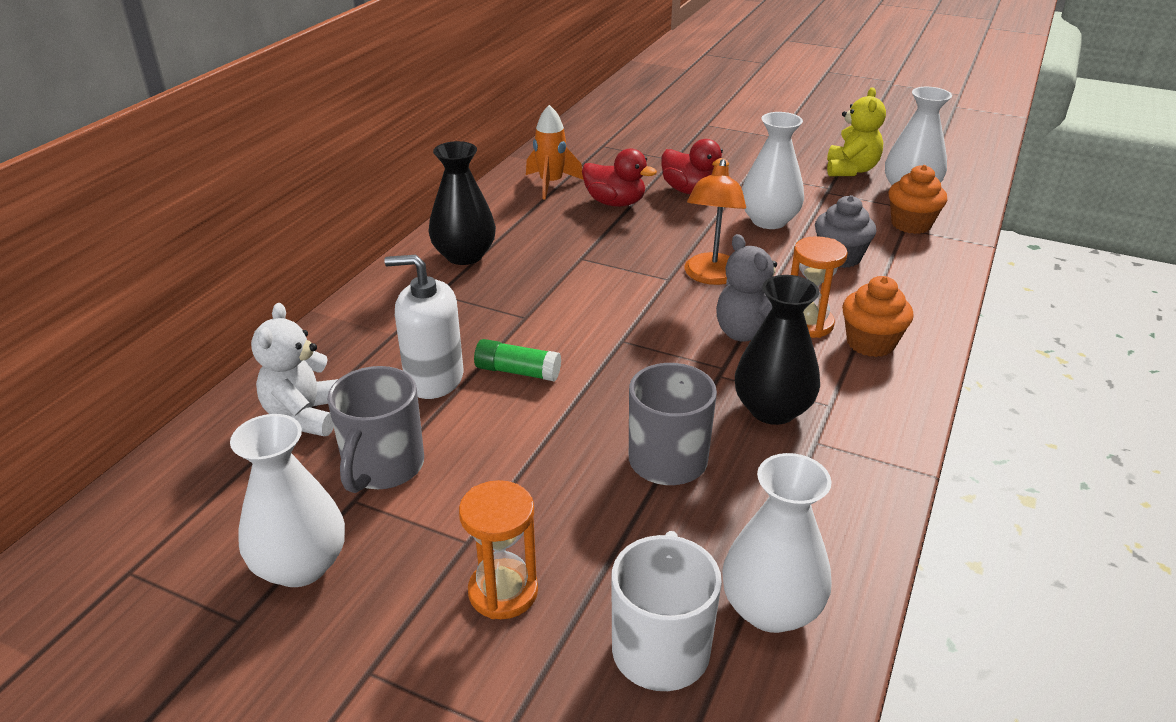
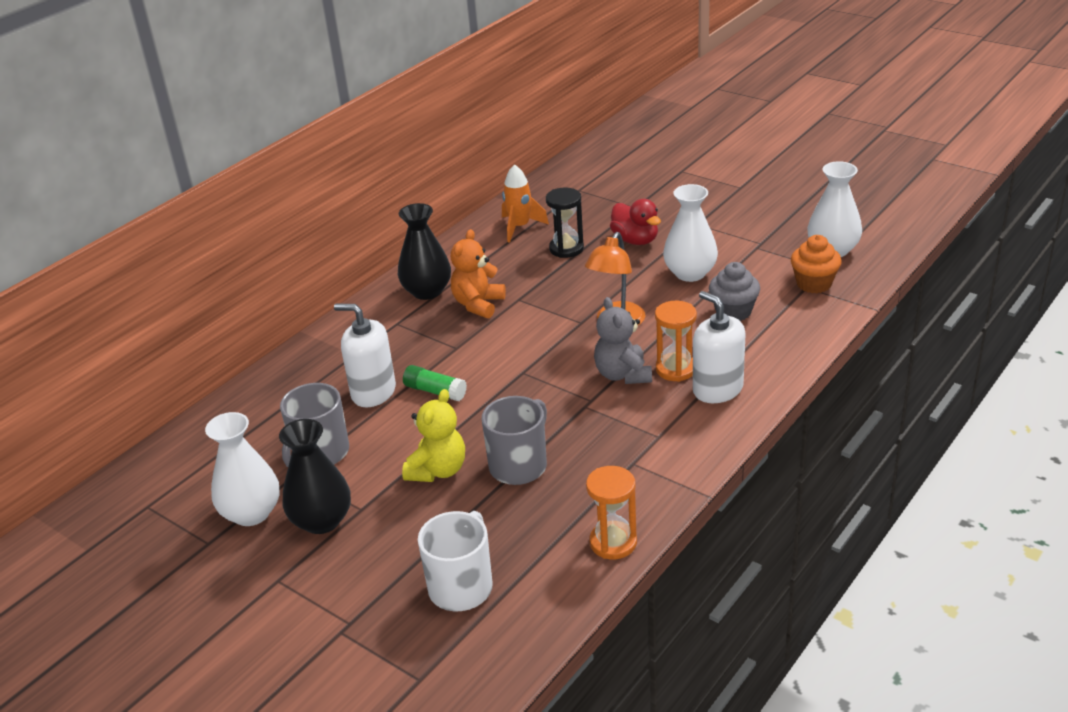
camera: 15 degrees right, 0 degrees up
white teddy bear [251,303,338,436] -> none
orange hourglass [459,480,538,619] -> orange hourglass moved to [586,466,637,559]
red duck [582,148,657,207] -> black hourglass [546,187,584,258]
white vase [722,453,832,633] -> none
black vase [735,275,820,425] -> black vase moved to [279,419,351,534]
yellow teddy bear [827,87,886,176] -> yellow teddy bear moved to [402,389,465,482]
orange cupcake [842,276,913,357] -> white soap dispenser [693,291,746,403]
none -> orange teddy bear [451,229,506,318]

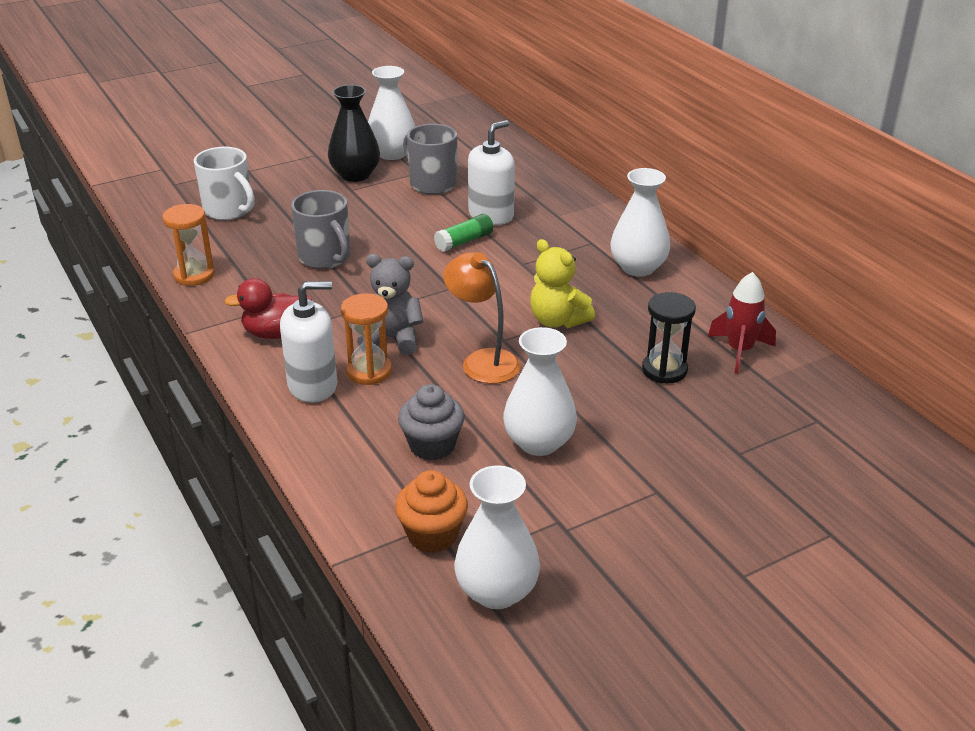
camera: 110 degrees right, 0 degrees up
black vase [398,203,451,300] -> white vase [610,168,670,277]
yellow teddy bear [402,389,465,482] -> yellow teddy bear moved to [530,239,595,328]
orange teddy bear [451,229,506,318] -> none
orange rocket [502,164,549,242] -> red rocket [708,272,776,374]
red duck [610,199,661,245] -> red duck moved to [224,278,312,339]

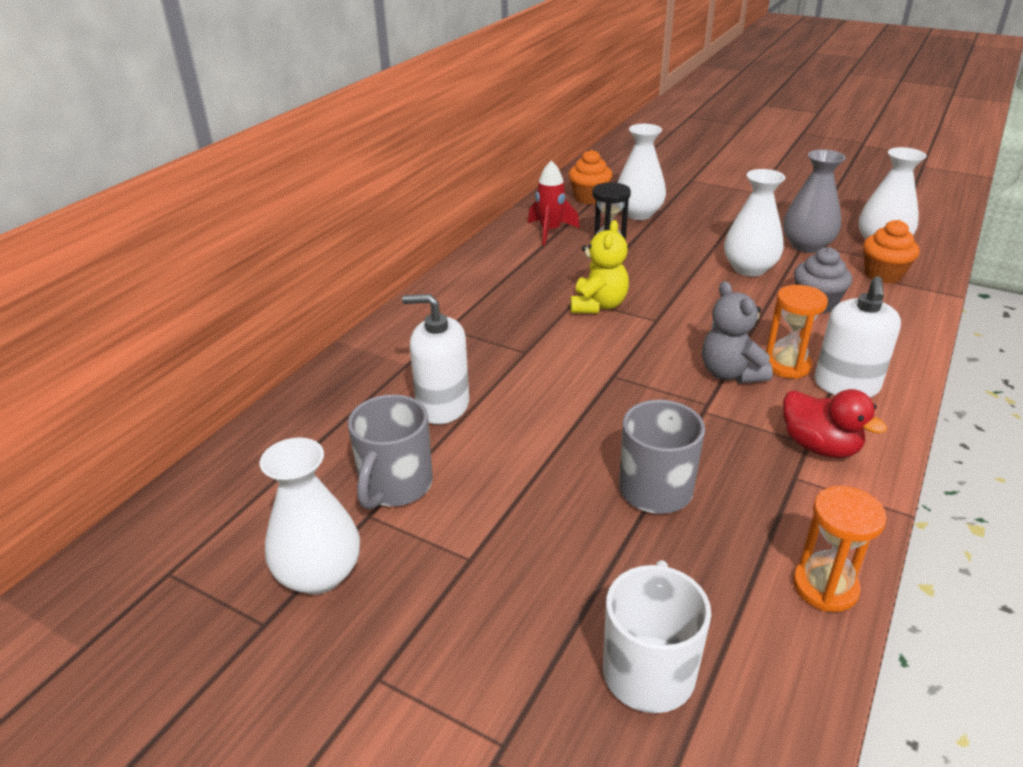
camera: 120 degrees left, 0 degrees up
white soap dispenser [280,281,337,403] -> white soap dispenser turned 120 degrees counterclockwise [814,276,901,398]
black vase [328,85,380,182] -> none
green glue stick [434,214,493,252] -> none
orange lamp [443,252,521,384] -> none
white vase [610,168,670,277] -> white vase moved to [617,124,666,220]
none -> orange cupcake [569,150,612,204]
none -> grey vase [783,149,846,253]

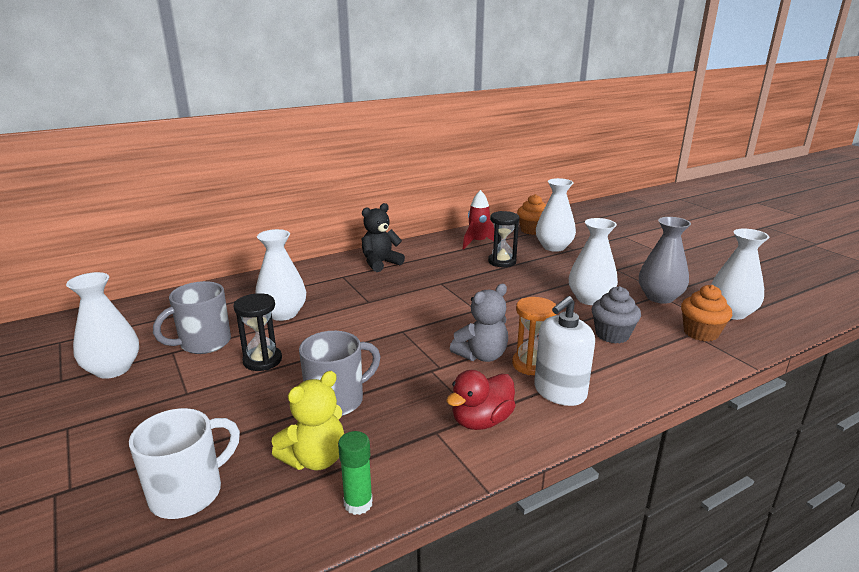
camera: 30 degrees right, 10 degrees down
white soap dispenser [402,294,469,424] -> white vase [255,229,306,321]
yellow teddy bear [571,220,629,313] -> yellow teddy bear moved to [272,371,344,470]
grey teddy bear [702,281,773,384] -> grey teddy bear turned 135 degrees counterclockwise [450,284,508,362]
red duck [783,389,887,458] -> red duck turned 60 degrees clockwise [446,370,516,430]
orange hourglass [793,486,887,612] -> green glue stick [338,431,373,515]
none -> black hourglass [233,293,282,371]
none -> black teddy bear [361,203,405,272]

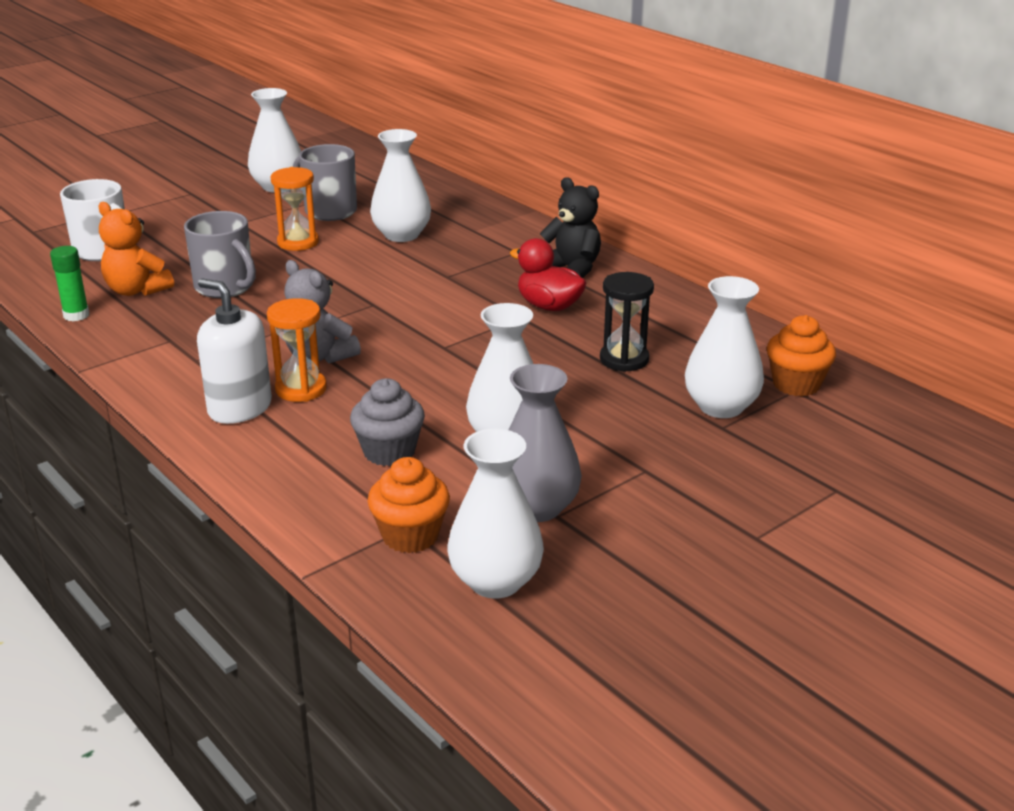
camera: 80 degrees right, 5 degrees up
black hourglass [233,293,282,371] -> orange hourglass [271,167,319,251]
yellow teddy bear [272,371,344,470] -> orange teddy bear [99,202,174,296]
red duck [446,370,516,430] -> red duck moved to [510,238,586,311]
red rocket [463,190,494,249] -> none

